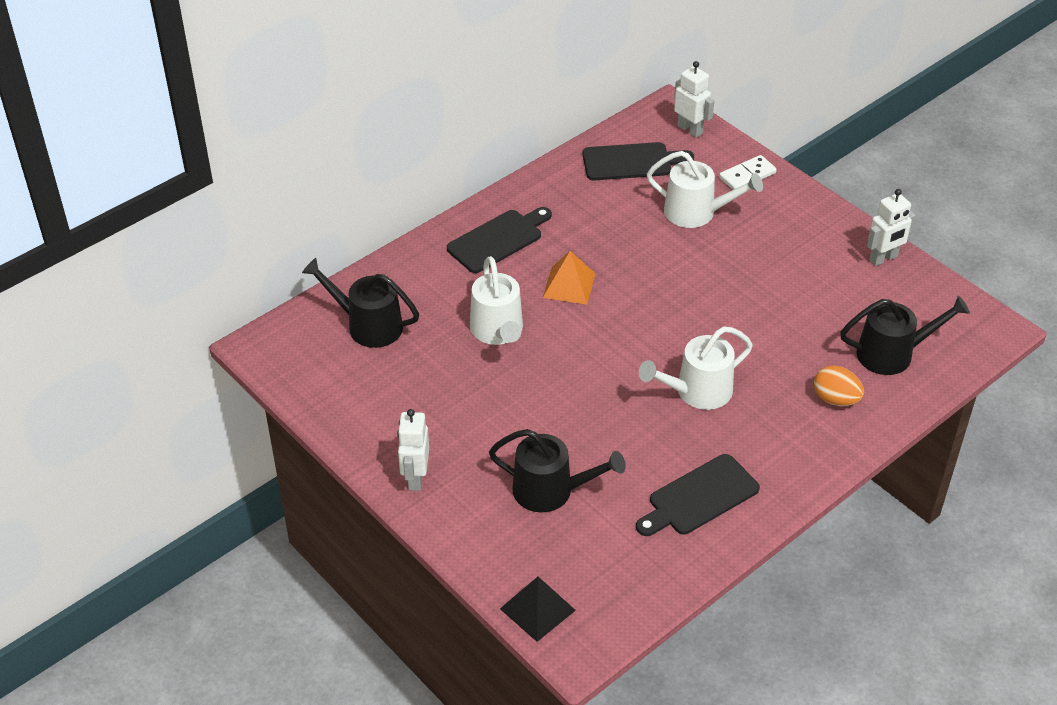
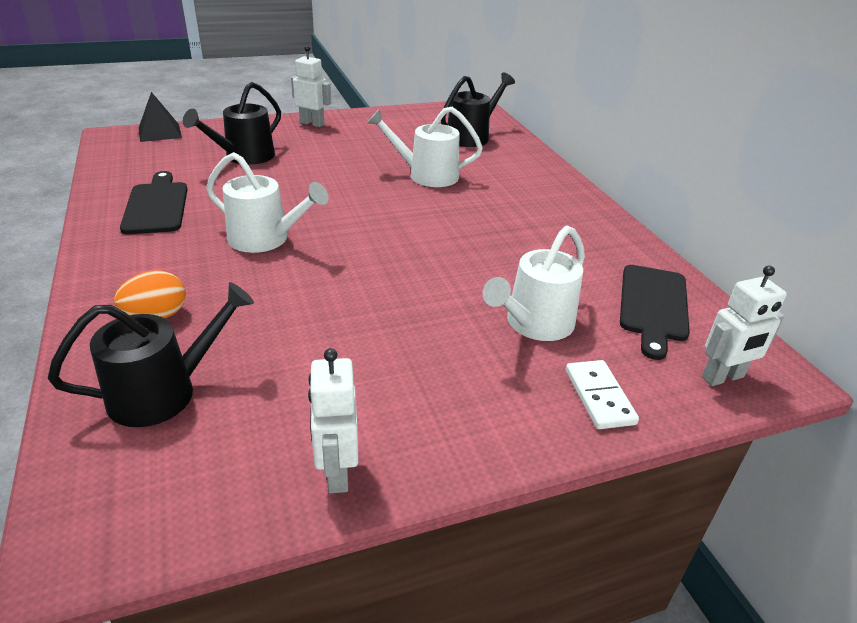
camera: 110 degrees right, 10 degrees down
black cutting board [447,207,552,273] -> none
orange pyramid [543,251,596,305] -> none
white watering can [639,326,753,410] -> white watering can turned 120 degrees clockwise [206,152,329,253]
black watering can [840,296,970,375] -> black watering can turned 135 degrees counterclockwise [48,282,254,427]

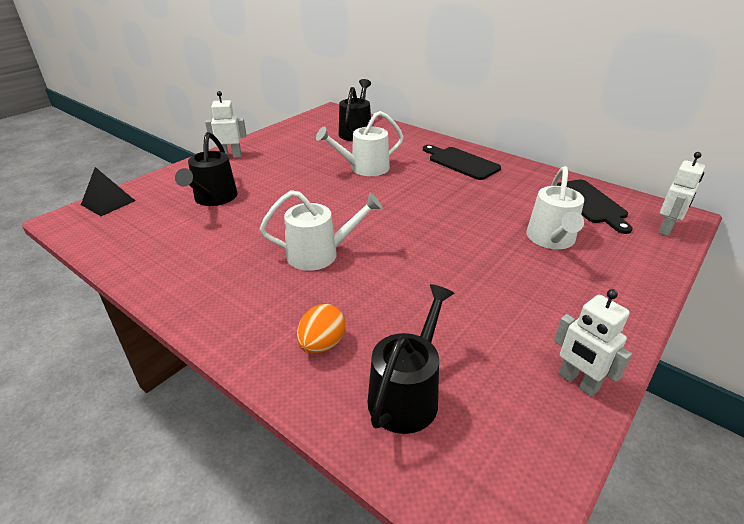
camera: 30 degrees left, 0 degrees up
black cutting board [120,171,188,234] -> black cutting board moved to [423,145,501,180]
white domino [566,360,639,429] -> none

